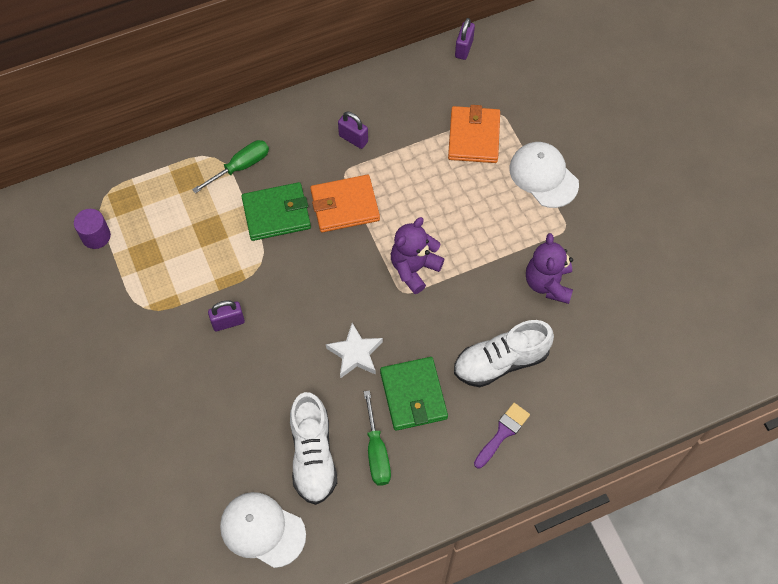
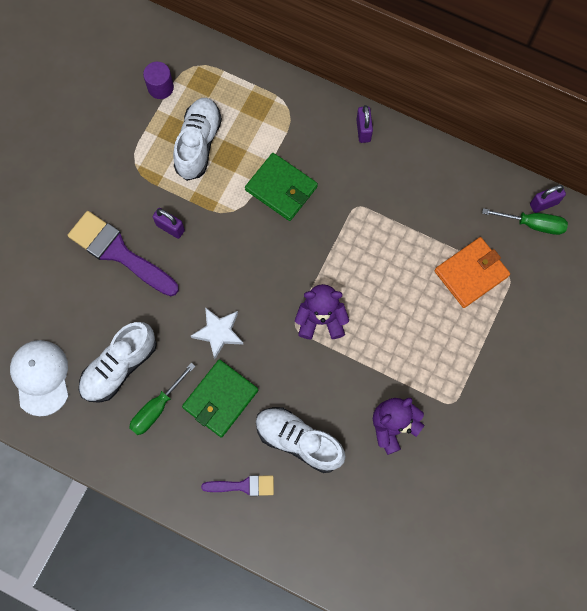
camera: 50 degrees right, 10 degrees up
green screwdriver [192,140,269,194] -> green screwdriver moved to [482,208,568,235]
orange wallet [310,175,380,233] -> none
purple padlock [338,111,368,149] -> purple padlock moved to [356,105,373,143]
white cap [509,142,579,208] -> none
none -> purple brush [68,211,179,296]
none -> white shoe [173,98,222,181]

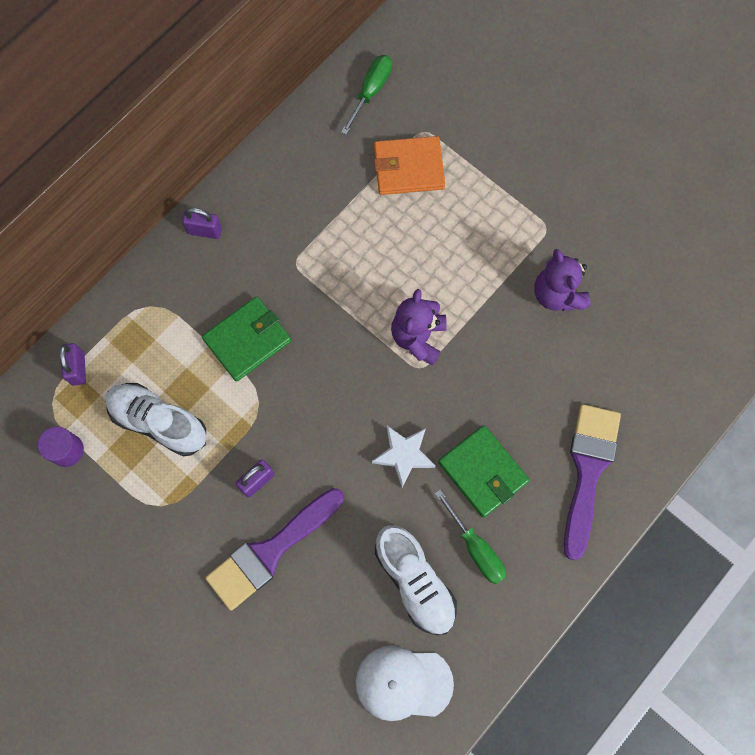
camera: 75 degrees left, 0 degrees up
purple brush [201,475,274,496] -> purple brush [564,404,621,560], size x1.85
white shoe [256,407,346,473] -> none
orange wallet [434,237,510,308] -> orange wallet turned 75 degrees counterclockwise [374,136,445,195]
purple padlock [530,185,566,213] -> purple padlock moved to [60,343,86,386]

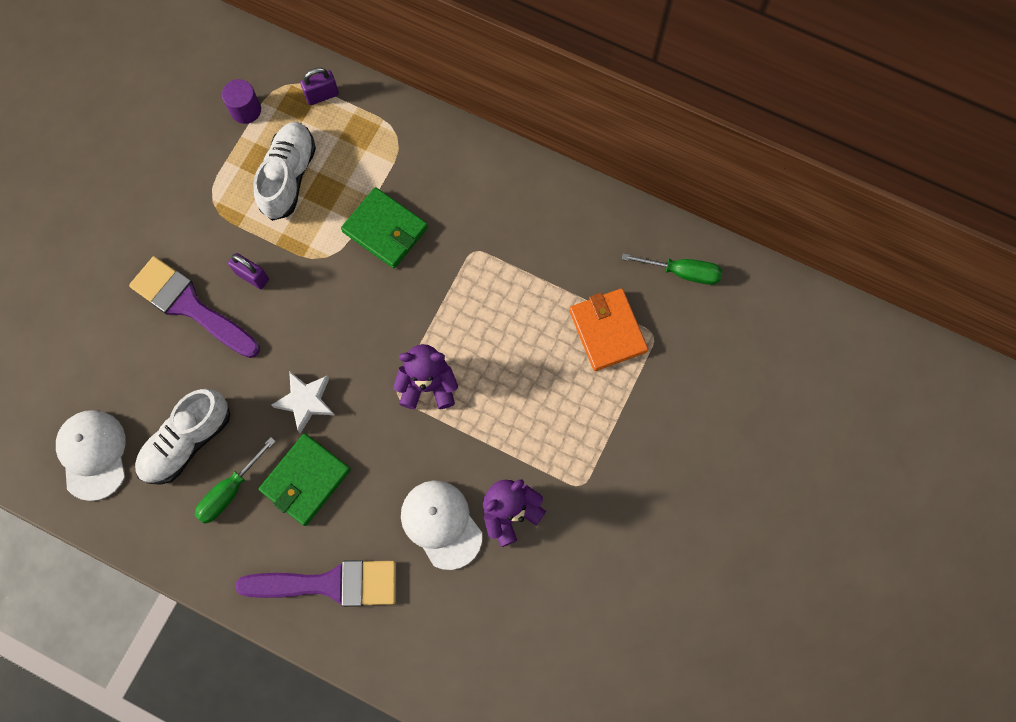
camera: 75 degrees right, 0 degrees up
purple padlock [182,208,222,239] -> none
none -> white cap [401,481,482,570]

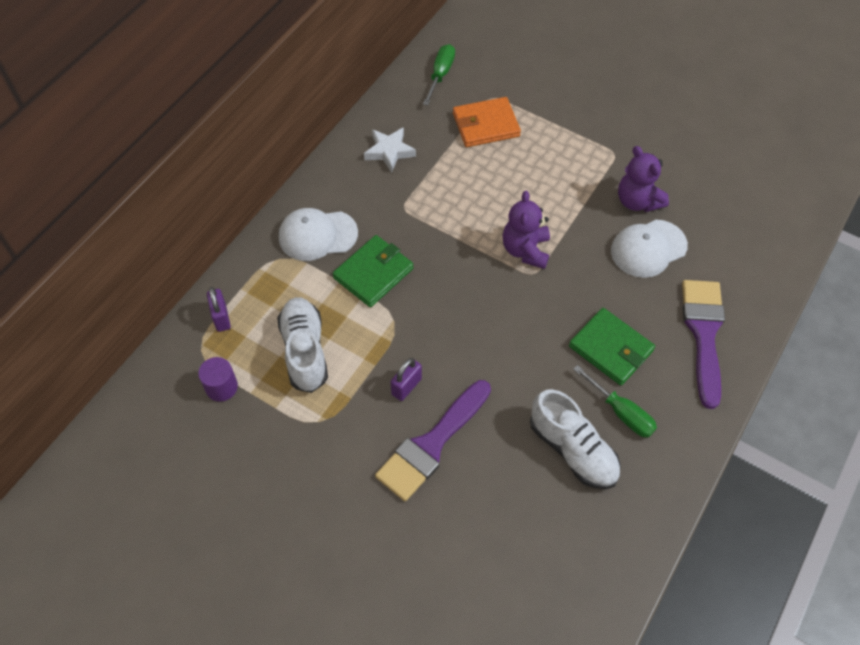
camera: 85 degrees left, 15 degrees down
white cap [56,410,126,501] -> white cap moved to [279,208,358,261]
white shoe [254,122,316,221] -> white shoe turned 60 degrees clockwise [277,297,328,393]
white star [271,371,334,433] -> white star moved to [364,127,416,173]

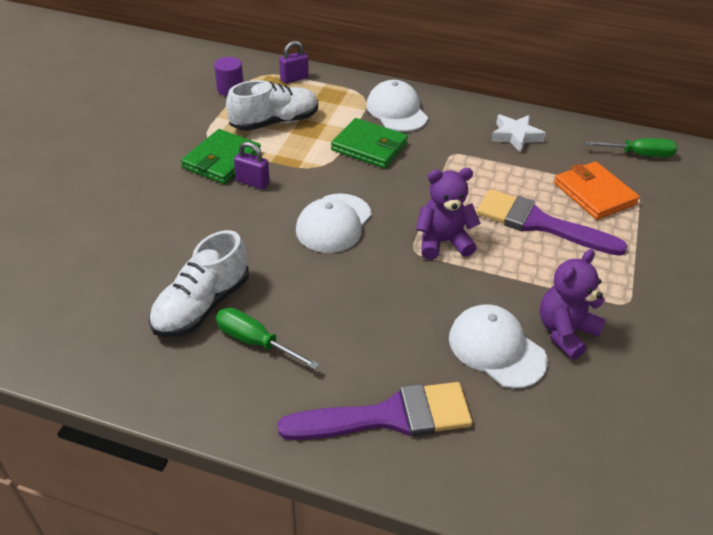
camera: 75 degrees right, 15 degrees down
purple brush [375,380,491,501] -> purple brush moved to [476,189,628,256]
green wallet [569,308,655,386] -> green wallet moved to [181,129,261,184]
green screwdriver [573,365,657,438] -> green screwdriver turned 90 degrees clockwise [216,308,320,370]
none -> white cap [296,193,372,253]

